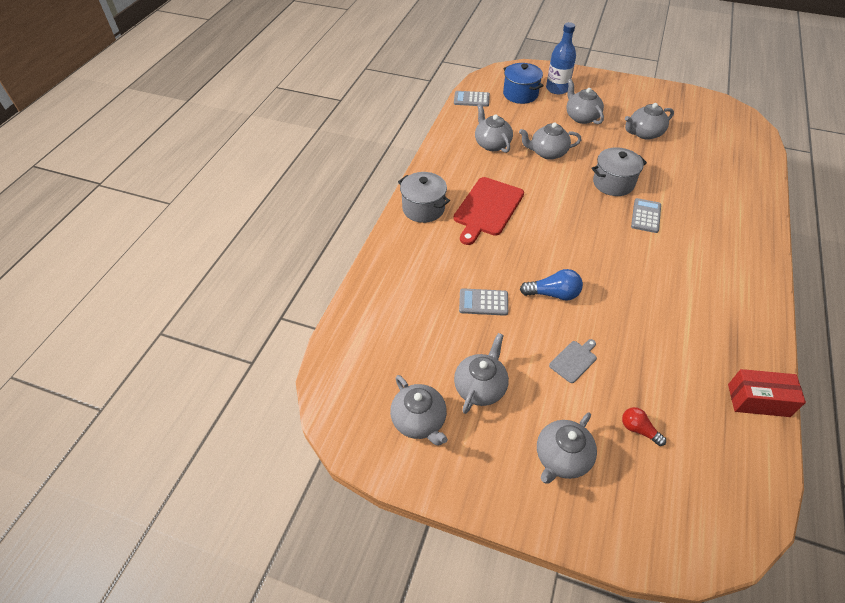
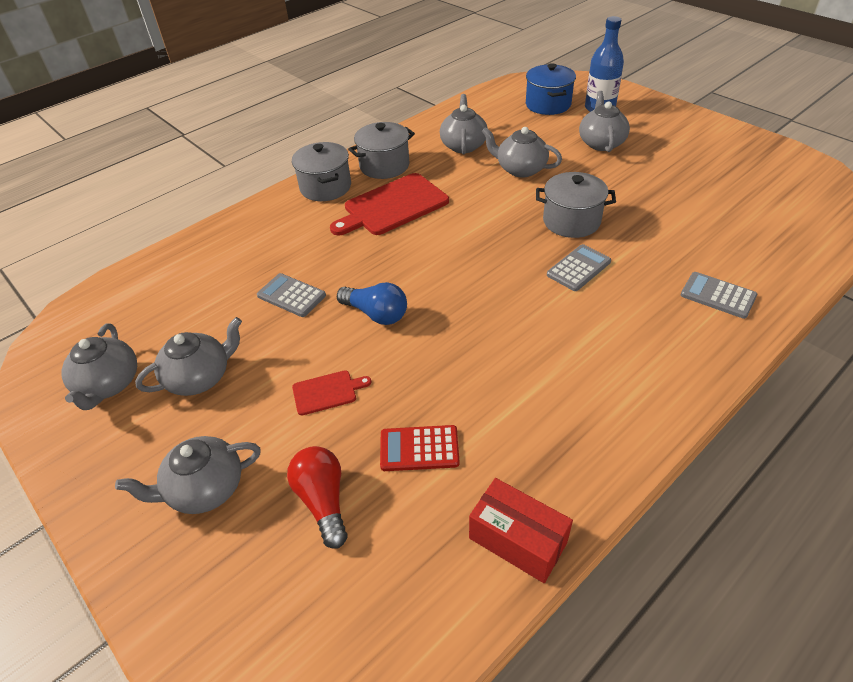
camera: 30 degrees right, 5 degrees down
grey calculator [454,91,490,107] -> grey calculator moved to [681,272,757,319]
grey cutting board [549,339,597,383] -> red cutting board [292,370,371,416]
red light bulb [622,407,666,446] -> red light bulb [287,446,348,549], size x1.51
grey teapot [625,103,674,140] -> none
none -> grey pot [348,122,415,179]
none -> red calculator [380,425,460,471]

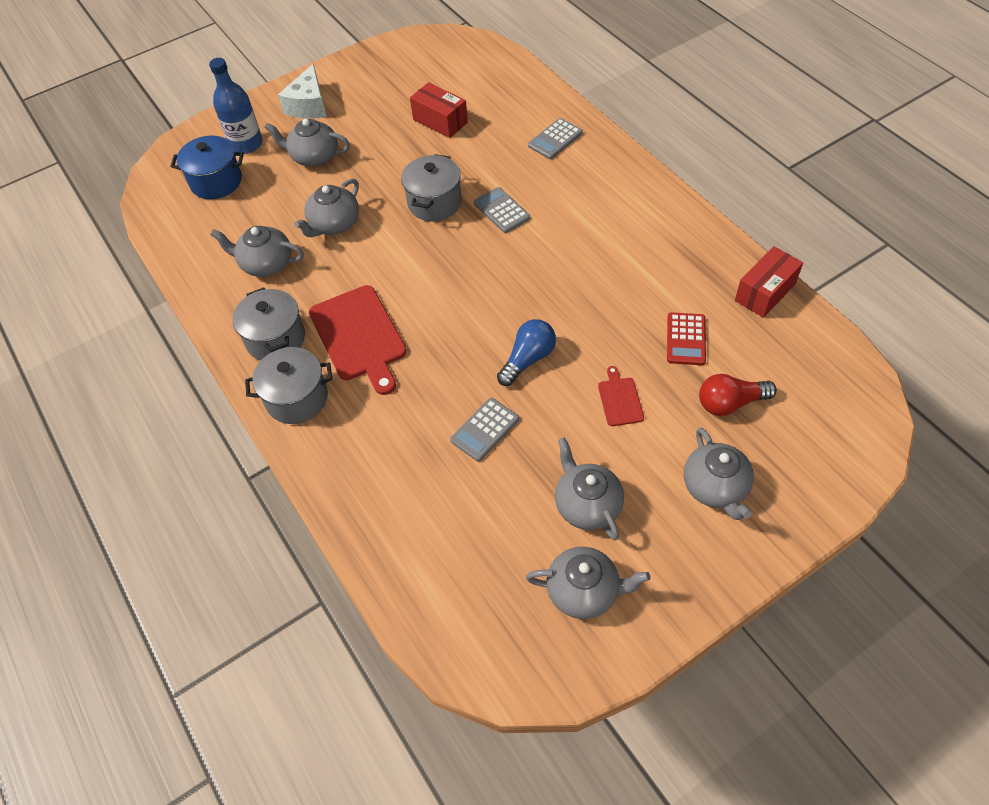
camera: 80 degrees left, 10 degrees up
none -> white cheese [278,64,327,119]
none -> red box [410,82,468,138]

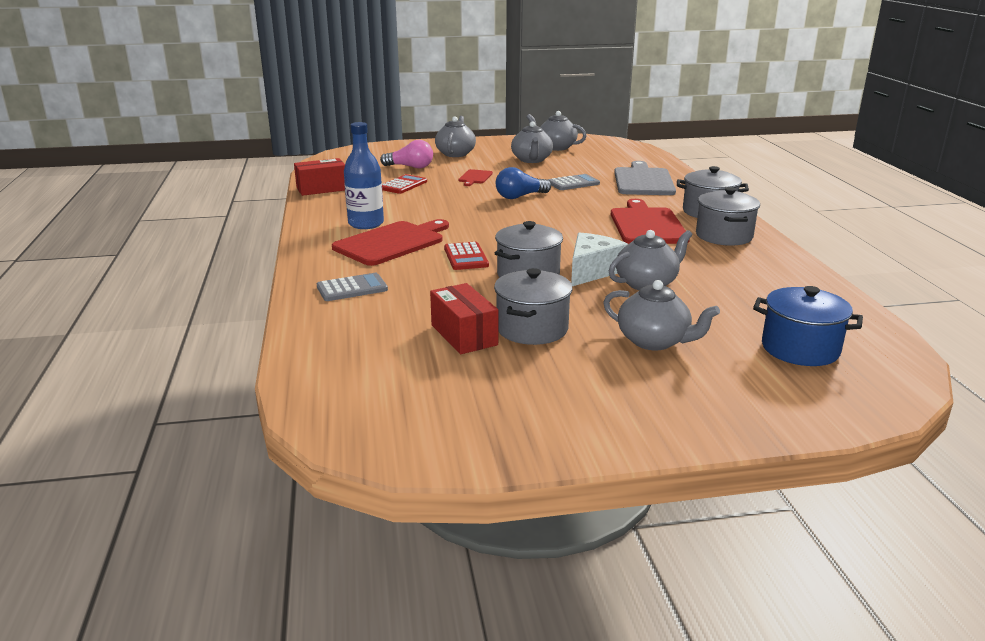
camera: 160 degrees left, 30 degrees down
blue bottle [209,58,263,154] -> blue bottle moved to [344,122,384,229]
grey teapot [210,226,304,277] -> none
white cheese [278,64,327,119] -> white cheese moved to [571,233,628,286]
grey calculator [474,187,530,233] -> red calculator [444,242,489,270]
red light bulb [699,374,777,416] -> pink light bulb [380,140,433,169]
none -> red cutting board [332,219,449,266]
none -> grey pot [494,268,573,345]
none -> grey cutting board [614,161,676,195]

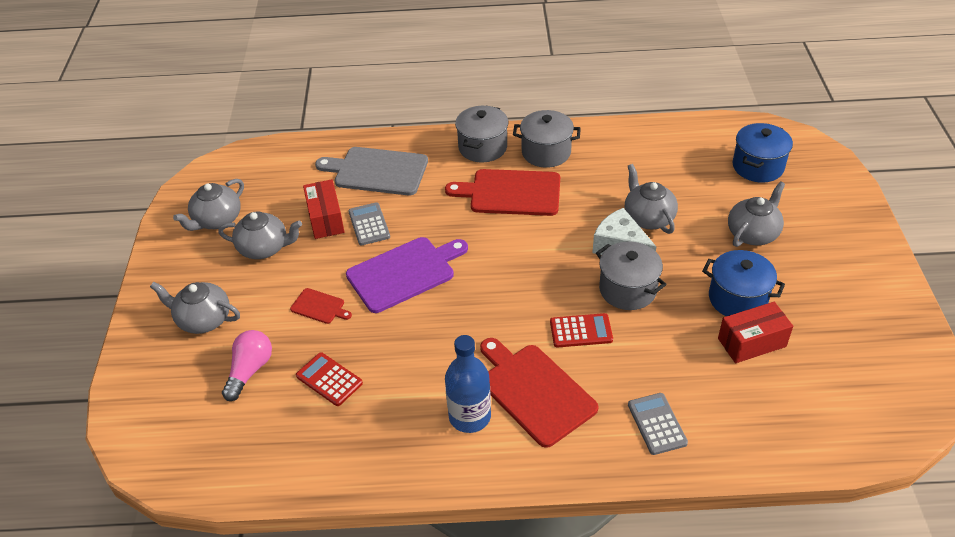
camera: 80 degrees left, 20 degrees up
red box [294,158,345,196] -> red box moved to [303,179,345,239]
grey pot [494,268,573,345] -> blue pot [702,250,785,316]
blue light bulb [496,167,551,199] -> purple cutting board [346,237,468,313]

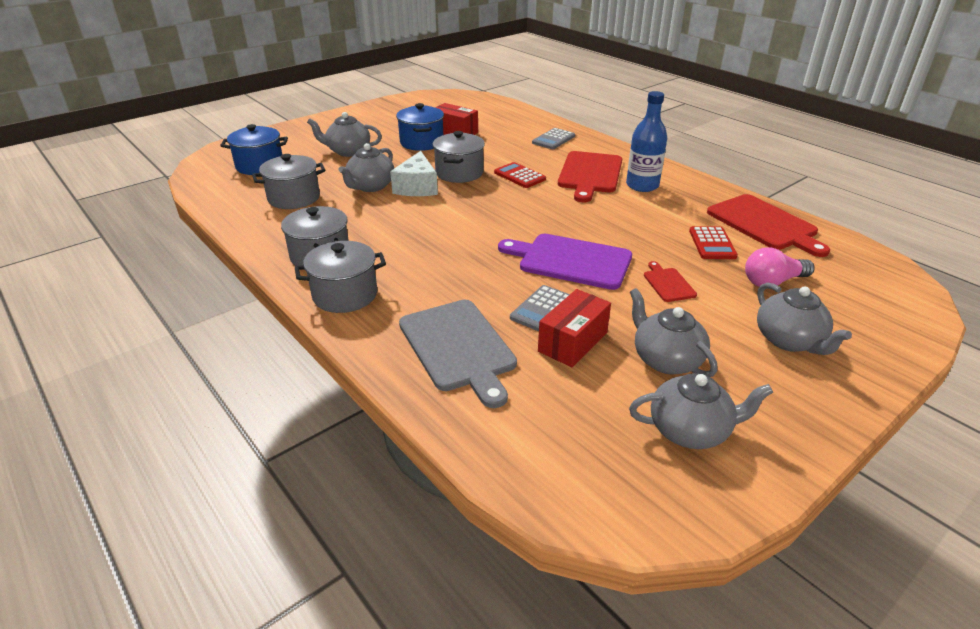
camera: 130 degrees left, 10 degrees down
red cutting board [445,169,560,216] -> red cutting board moved to [707,194,830,257]
none -> grey pot [252,154,326,209]

